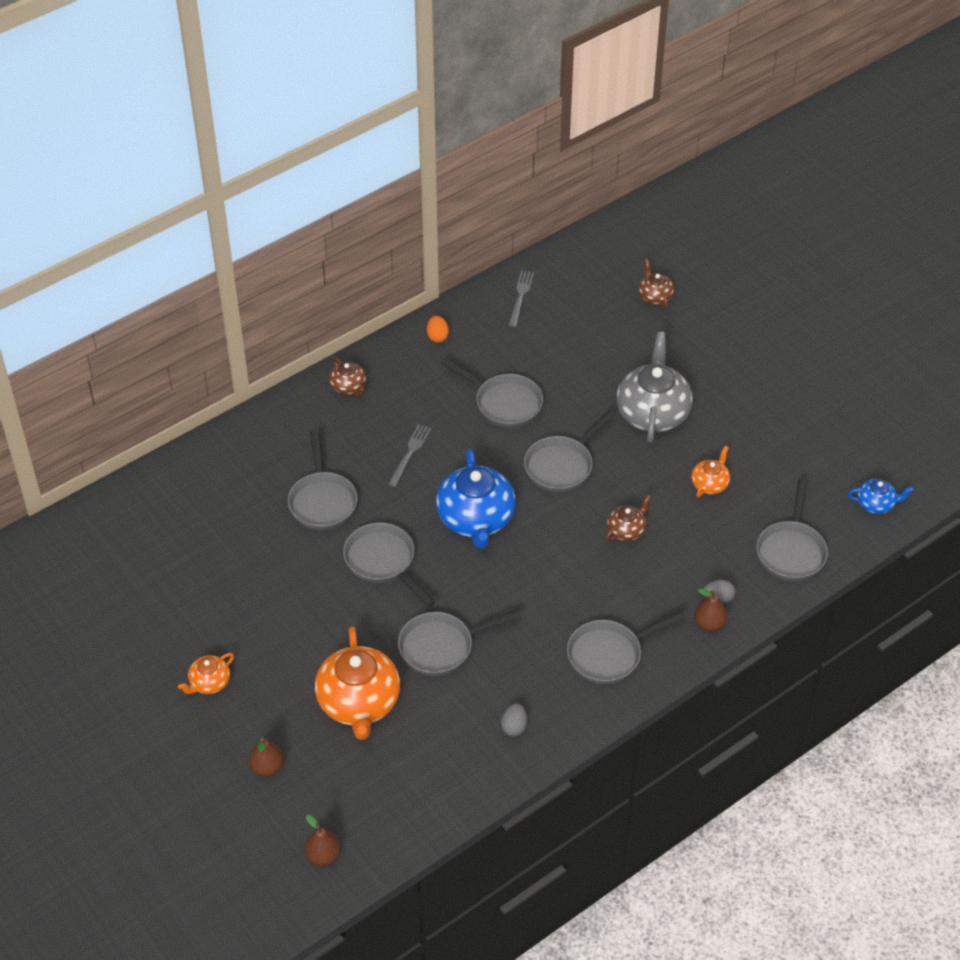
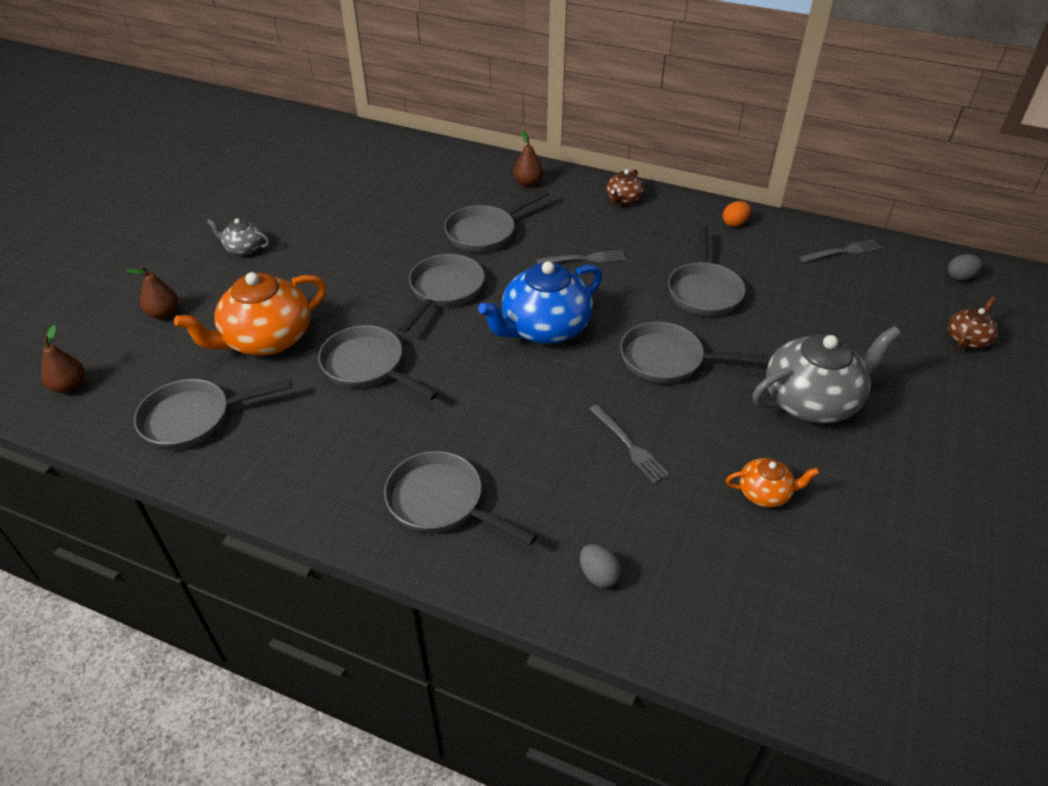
camera: 60 degrees right, 5 degrees down
orange teapot [178,653,234,694] -> grey teapot [207,218,270,256]
grey egg [501,703,527,737] -> grey egg moved to [948,254,983,281]
brown teapot [606,495,651,541] -> grey fork [589,404,670,483]
brown pear [694,589,728,632] -> brown pear moved to [514,131,543,187]
grey pan [756,479,828,581] -> grey pan moved to [134,379,292,450]
blue teapot [848,479,914,514] -> none

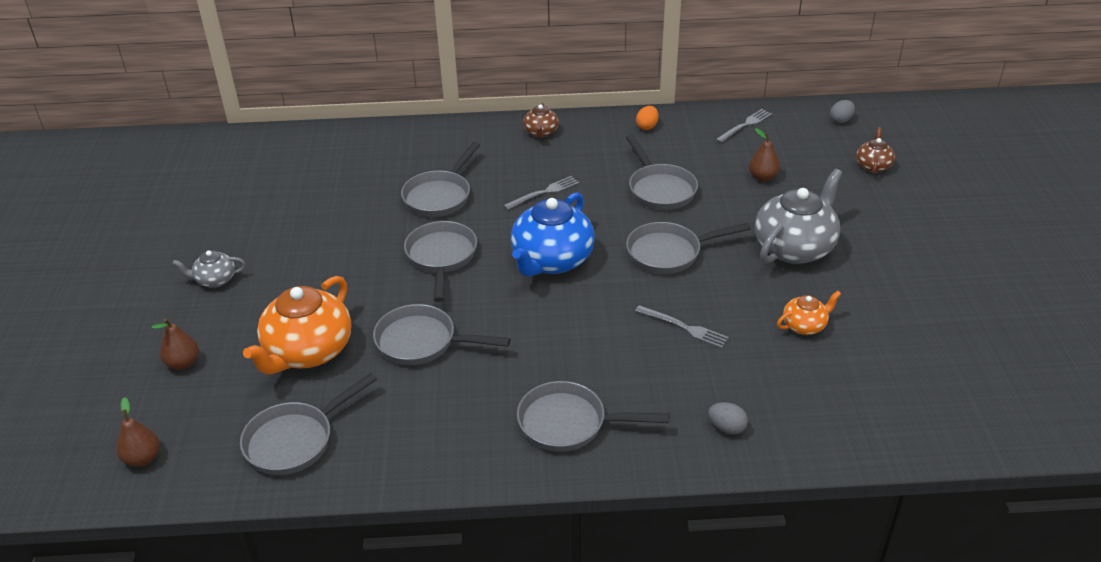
camera: 25 degrees left, 5 degrees down
brown pear [514,131,543,187] -> brown pear moved to [749,128,780,181]

